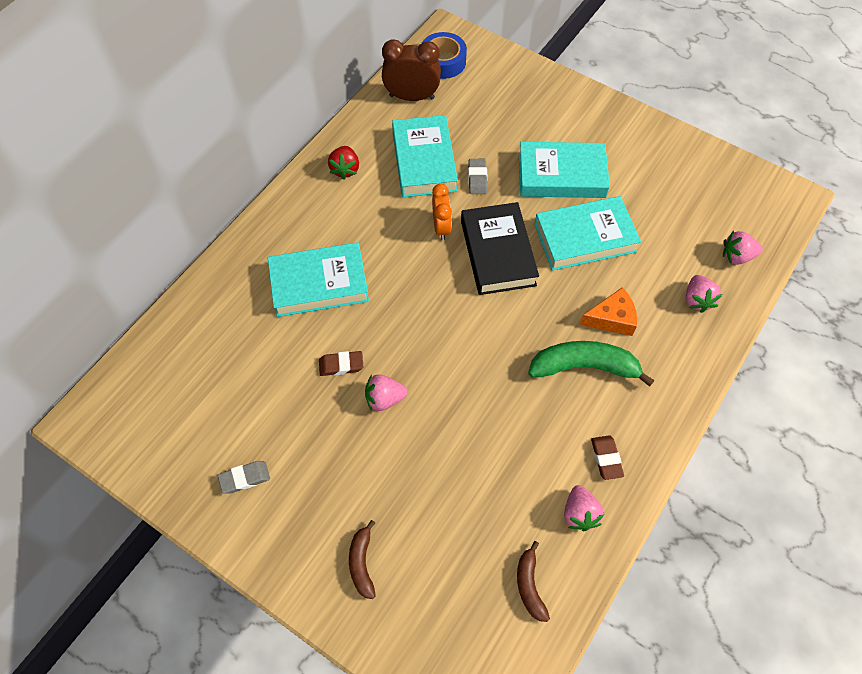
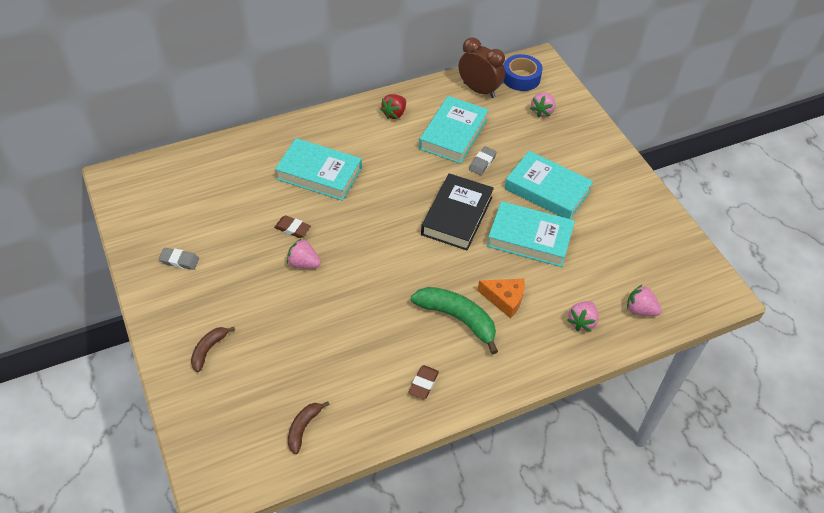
camera: 30 degrees right, 10 degrees down
orange clock [432,184,452,240] -> none
pink strawberry [564,485,604,531] -> pink strawberry moved to [530,92,556,118]

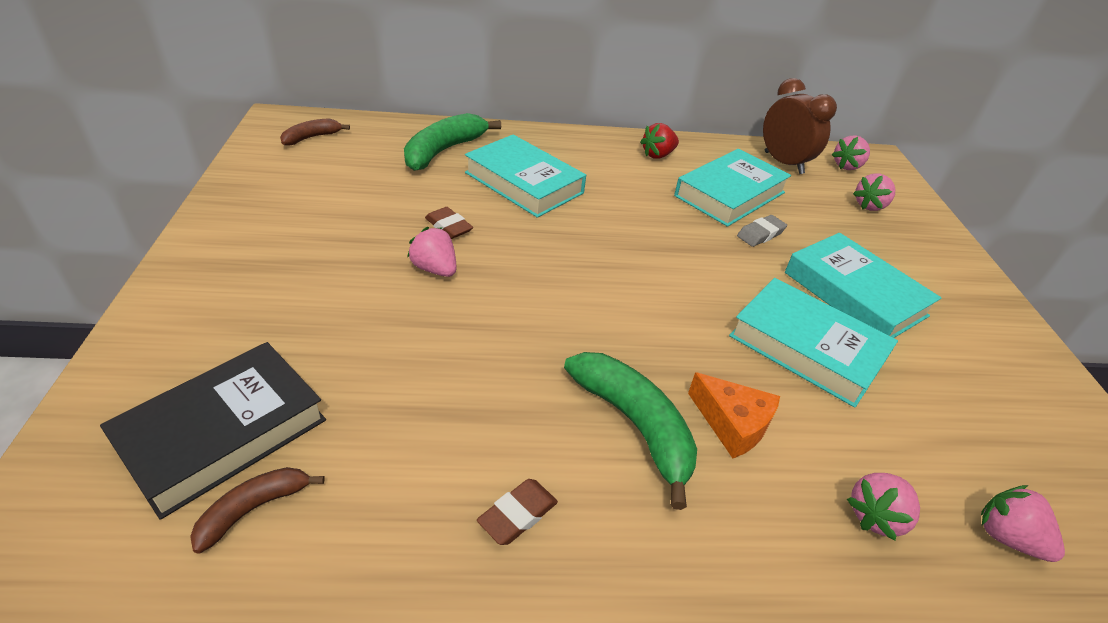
camera: 20 degrees right, 10 degrees down
grey eraser [159,248,199,270] -> none
brown banana [191,327,235,372] -> brown banana moved to [280,118,350,146]
black book [421,173,494,250] -> black book moved to [100,342,326,520]
blue tape [503,54,543,91] -> pink strawberry [832,135,870,170]
none -> green banana [404,113,501,171]

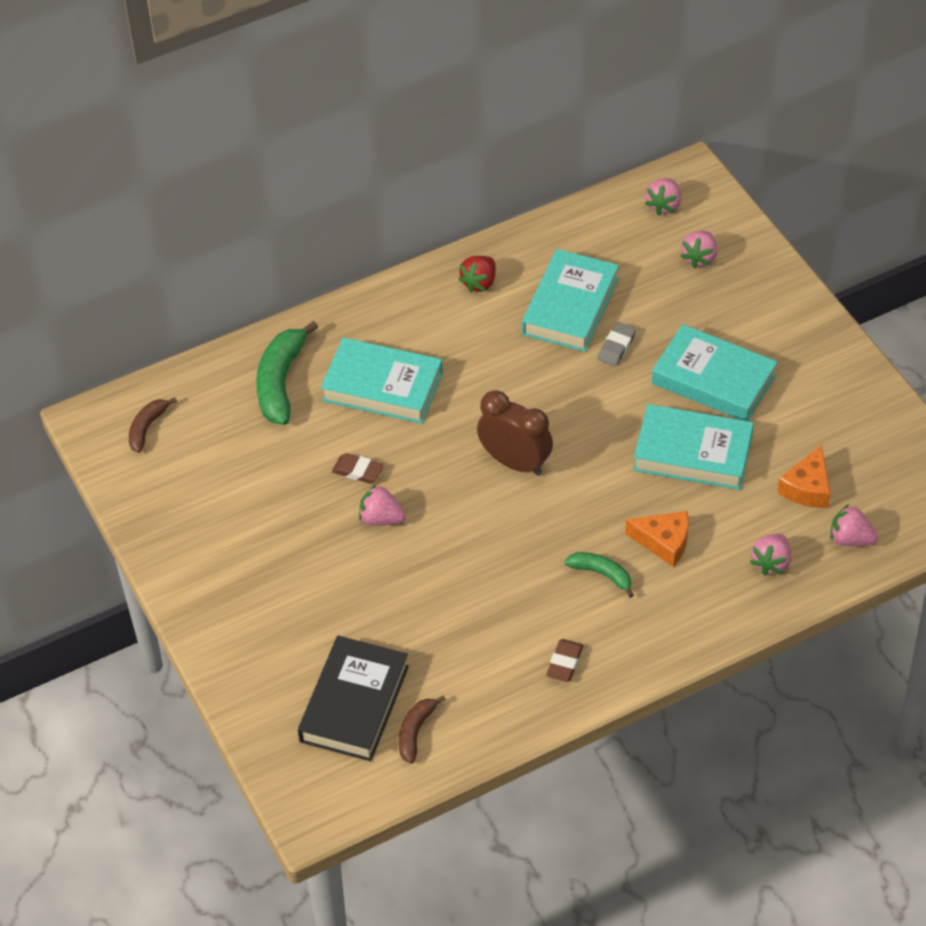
camera: 20 degrees left, 10 degrees up
green banana [564,352,697,510] -> green banana [564,552,634,598], size x0.56
brown clock [763,78,837,174] -> brown clock moved to [477,390,553,476]
none -> orange cheese [777,445,831,508]

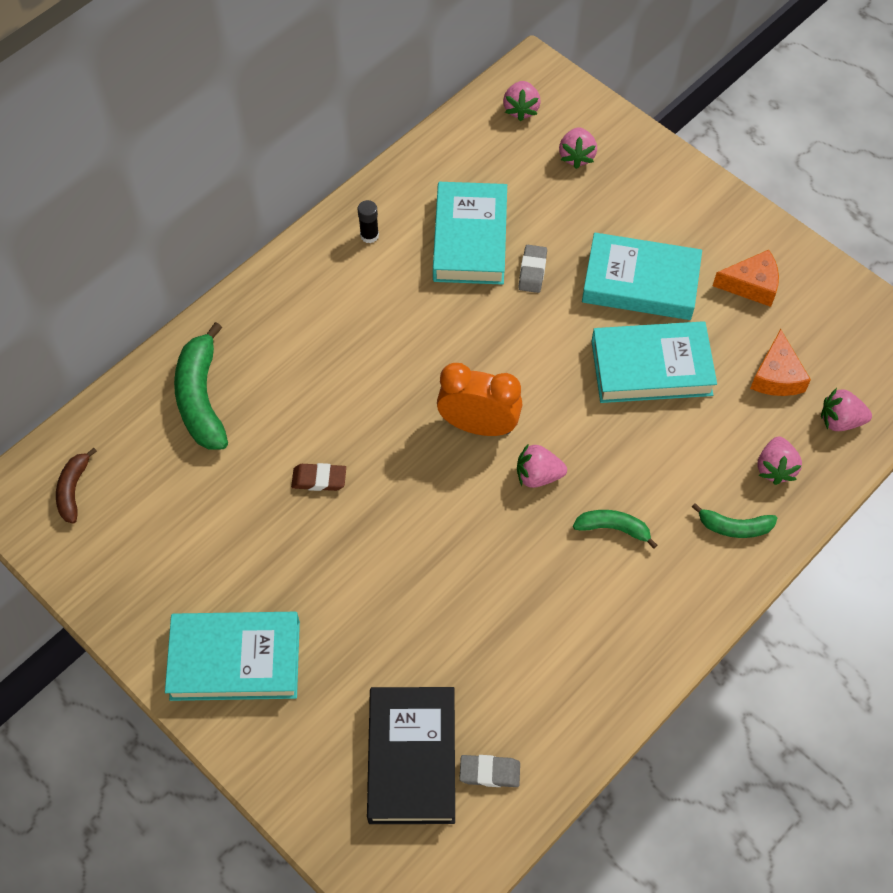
camera: 20 degrees left, 10 degrees up
turquoise book [321,338,443,424] -> turquoise book moved to [165,612,300,701]
pink strawberry [359,484,406,526] -> pink strawberry moved to [517,443,567,488]
brown banana [399,695,446,763] -> grey eraser [459,755,520,787]
red strawberry [458,256,496,293] -> black glue stick [358,200,379,243]
brown clock [477,390,553,476] -> orange clock [437,363,522,436]
brown eraser [546,639,583,682] -> none
orange cheese [625,511,689,567] -> orange cheese moved to [713,250,779,307]
none -> green banana [692,503,777,538]

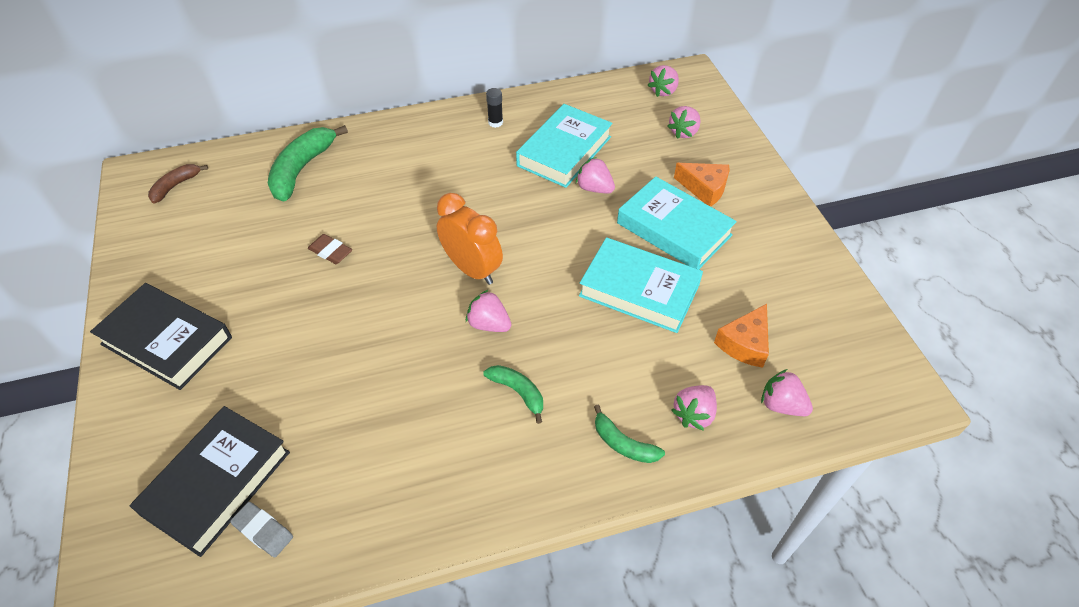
camera: 30 degrees right, 10 degrees down
turquoise book [165,612,300,701] -> black book [90,283,232,390]
grey eraser [518,245,547,293] -> pink strawberry [576,157,615,193]
orange cheese [713,250,779,307] -> orange cheese moved to [674,163,729,207]

